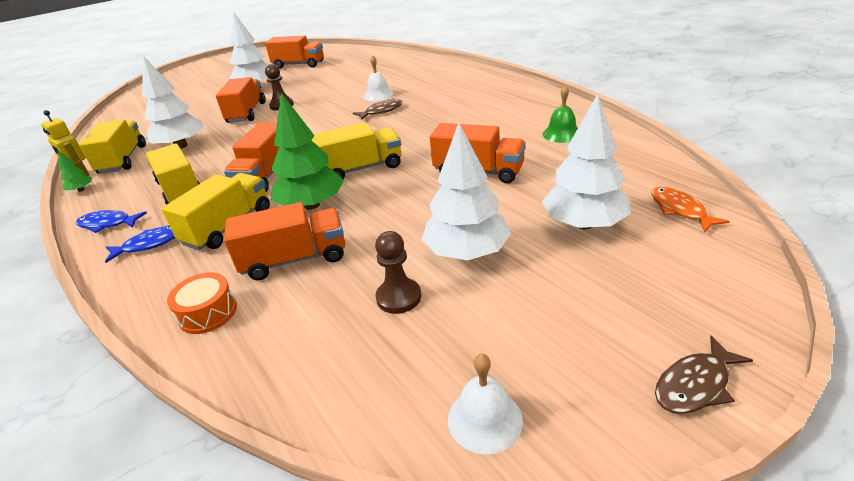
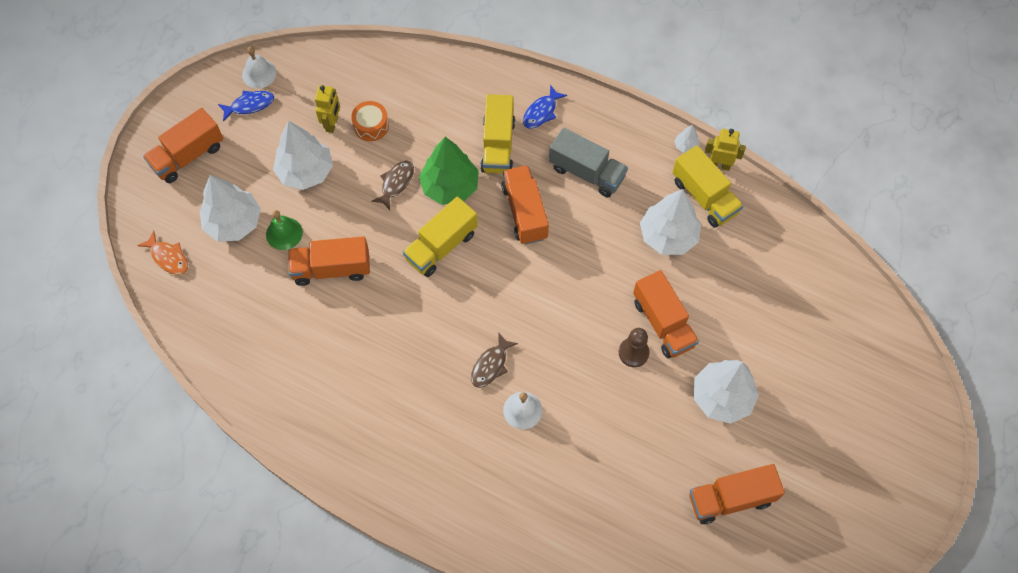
camera: 150 degrees right, 30 degrees up
green tree [58,151,92,192] -> white tree [674,125,700,153]
blue fish [76,210,147,233] -> blue fish moved to [218,91,274,121]
yellow truck [146,144,200,204] -> grey truck [549,128,628,197]
orange drum [167,273,237,334] -> orange drum moved to [351,101,389,141]
orange truck [224,202,345,281] -> orange truck moved to [143,108,223,183]
brown pawn [375,231,421,314] -> yellow robot [315,85,340,133]
green bell [542,85,578,143] -> green bell moved to [266,210,303,250]
brown fish [655,335,753,414] -> brown fish moved to [371,160,414,210]

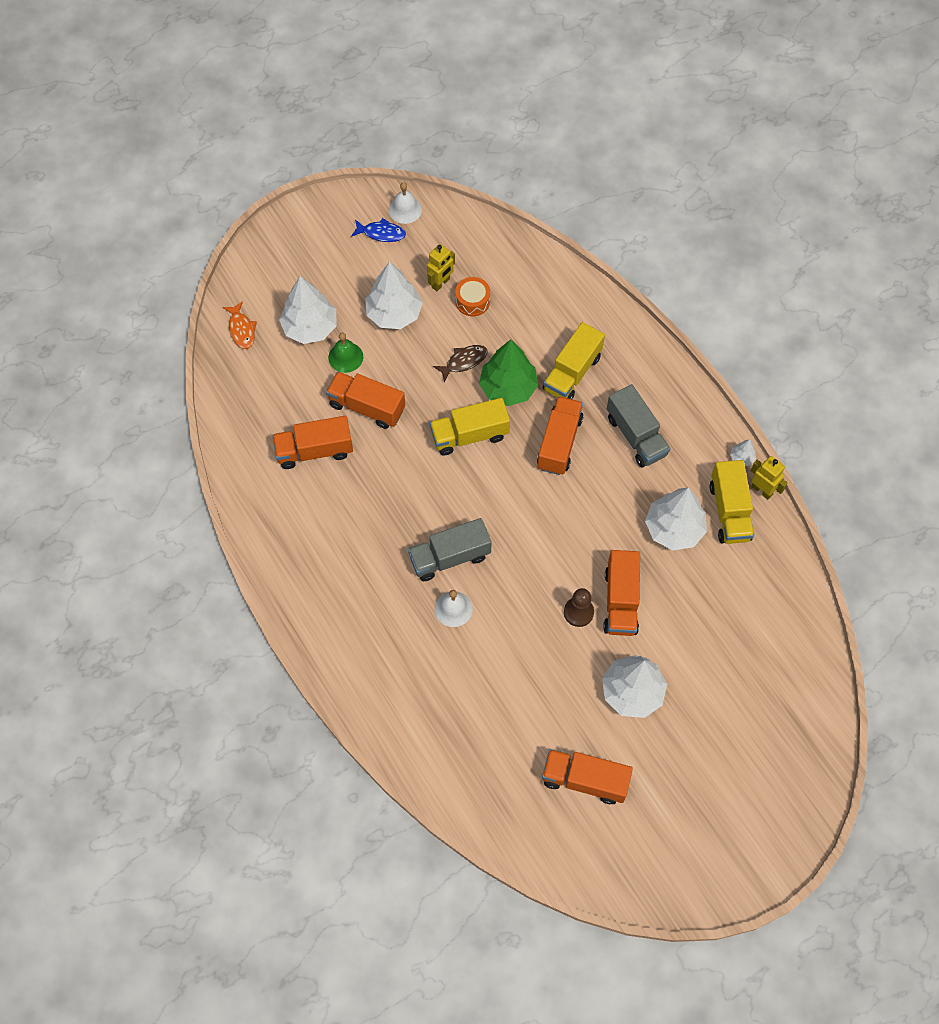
camera: 30 degrees right, 0 degrees up
orange truck [143,108,223,183] -> orange truck moved to [272,416,353,469]
brown fish [471,332,518,388] -> grey truck [408,518,492,581]
blue fish [523,85,567,129] -> none

